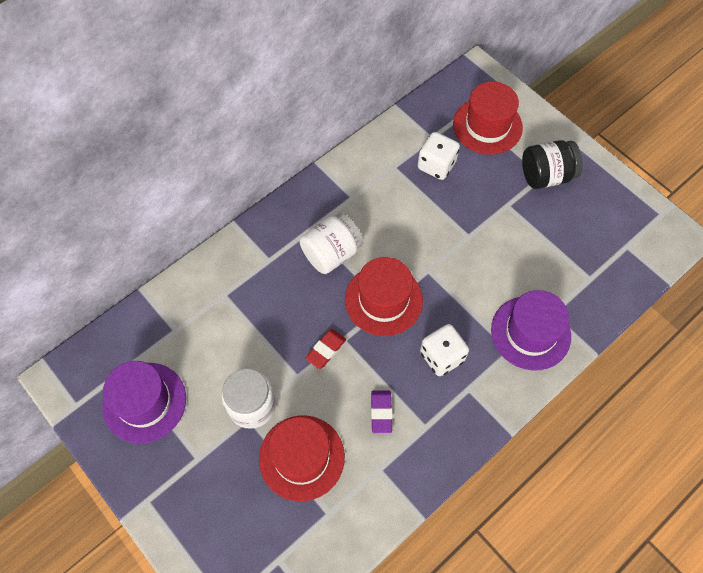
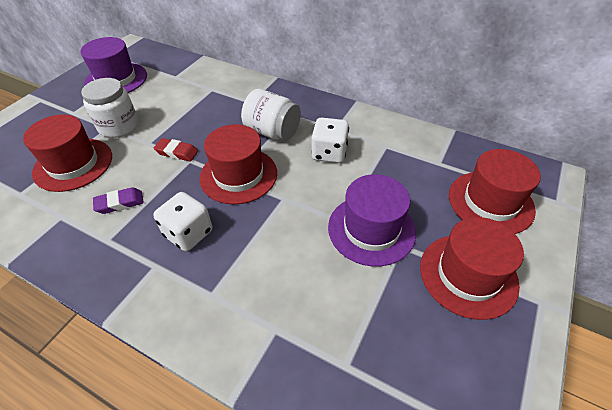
camera: 70 degrees right, 15 degrees down
white dice [418,132,460,180] -> white dice moved to [311,117,349,163]
purple hat [491,290,571,371] -> purple hat moved to [328,174,416,267]
black jar [522,140,583,189] -> red hat [420,217,524,320]

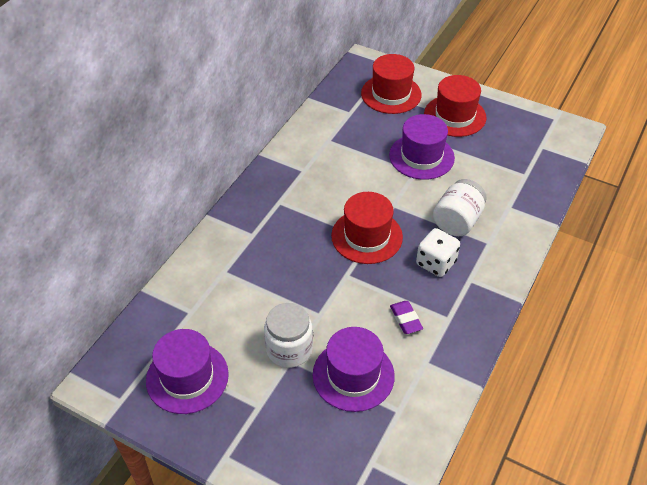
camera: 90 degrees left, 0 degrees up
red hat [23,115,112,192] -> purple hat [313,327,395,412]
red eraser [154,138,198,161] -> none
white jar [241,89,301,141] -> white jar moved to [433,179,487,236]
white dice [311,117,349,163] -> none

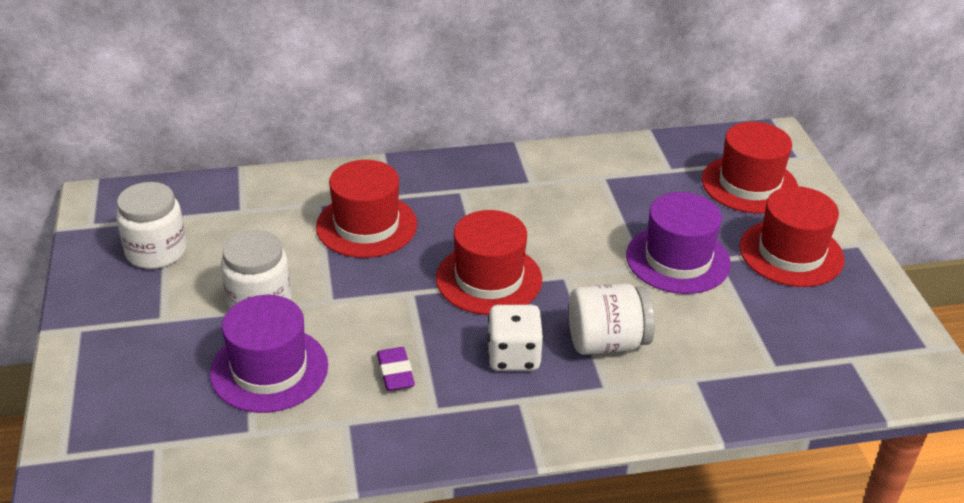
camera: 50 degrees right, 10 degrees down
purple hat [146,329,229,414] -> white jar [116,182,187,269]
purple eraser [390,301,423,334] -> purple eraser turned 45 degrees counterclockwise [377,347,415,391]
none -> red hat [316,160,417,258]

